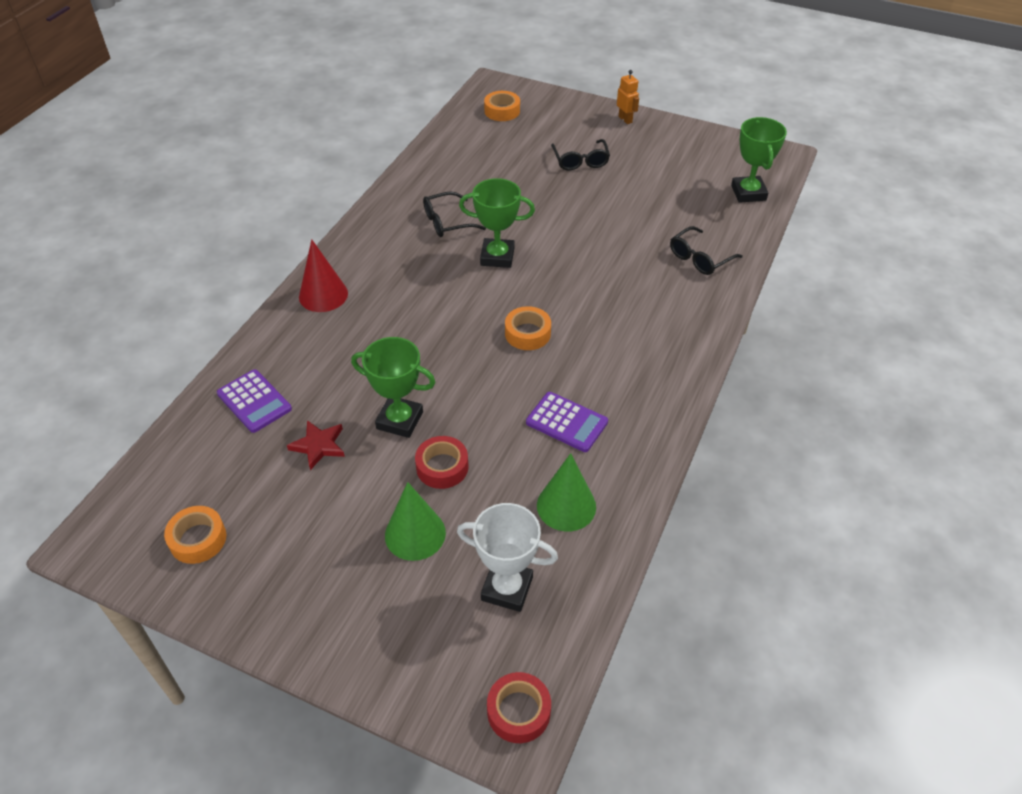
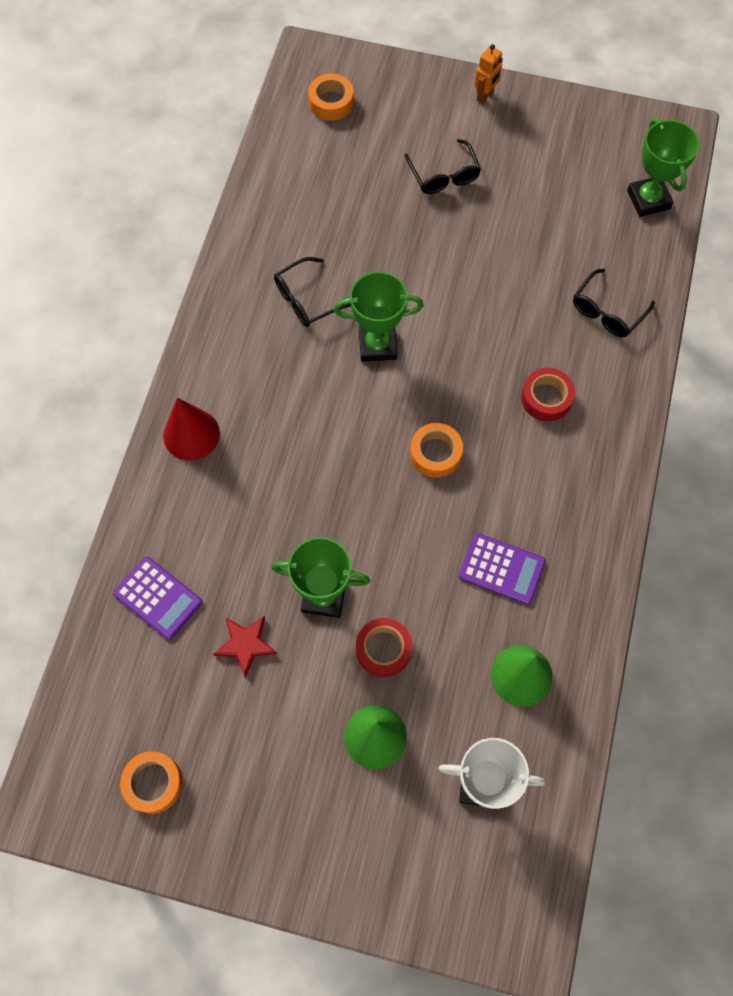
camera: 10 degrees left, 20 degrees up
red tape [487,672,551,743] -> red tape moved to [521,368,575,421]
orange robot [617,70,639,124] -> orange robot turned 75 degrees clockwise [474,44,503,104]

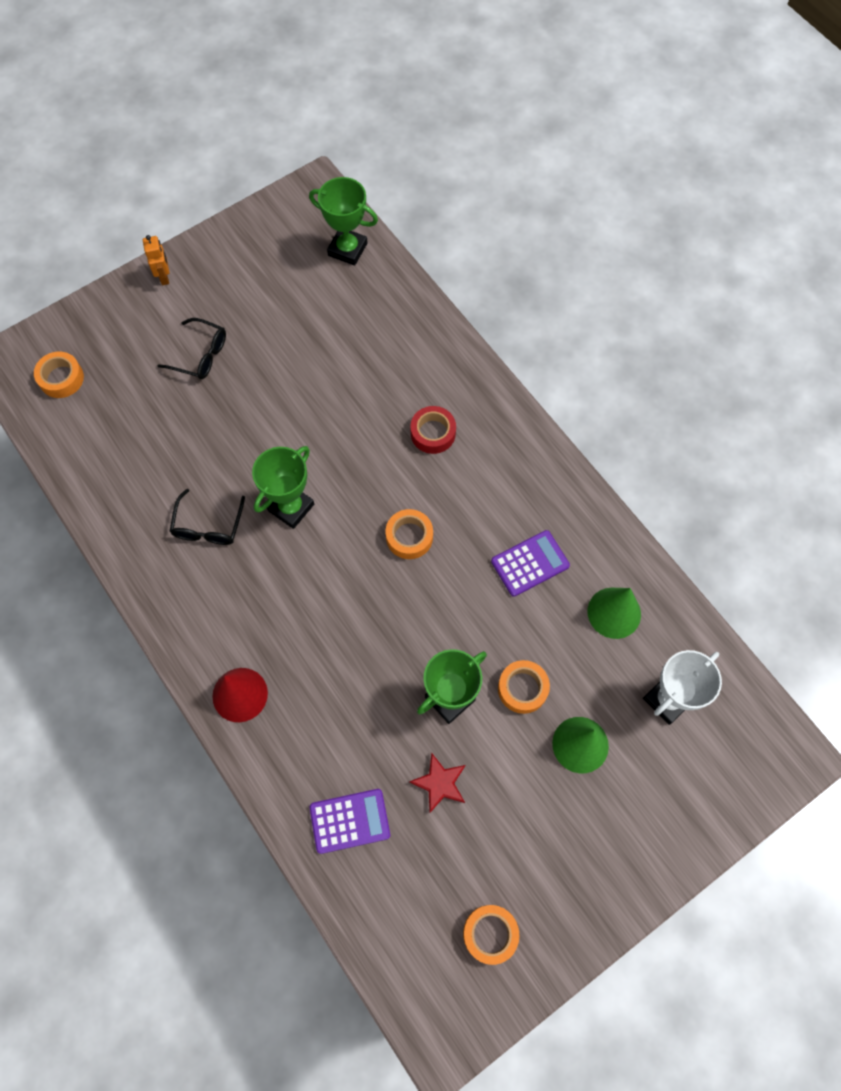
camera: 50 degrees left, 0 degrees up
red tape [356,618,412,677] -> orange tape [498,660,550,714]
black glasses [573,269,655,337] -> none

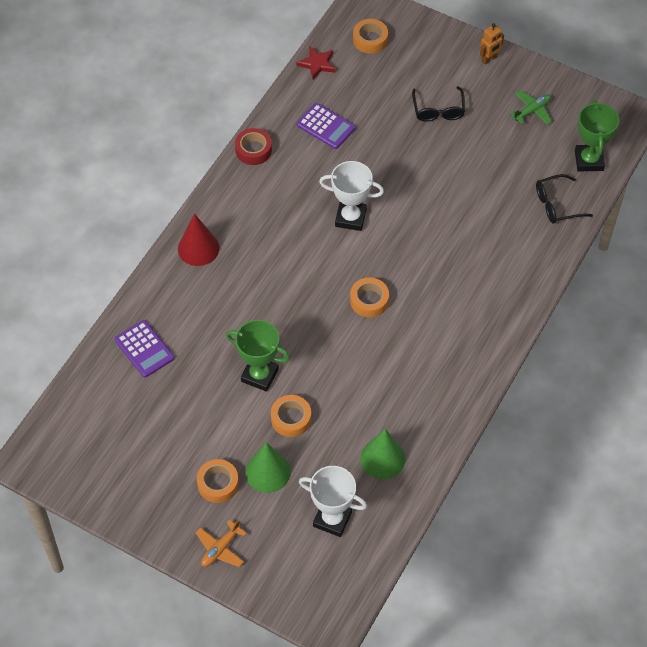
camera: 65 degrees right, 10 degrees down
black glasses [170,489,245,545] -> black glasses moved to [536,174,593,224]
green trophy [252,446,314,529] -> white trophy [319,161,384,231]
red star [409,753,466,813] -> red star moved to [297,46,336,79]
red tape [410,406,456,454] -> red tape moved to [235,128,272,165]
orange tape [463,905,519,965] -> orange tape moved to [197,459,239,503]
purple calculator [491,530,570,597] -> purple calculator moved to [297,103,356,149]
none -> orange plane [195,519,247,567]
none -> green plane [509,90,552,125]

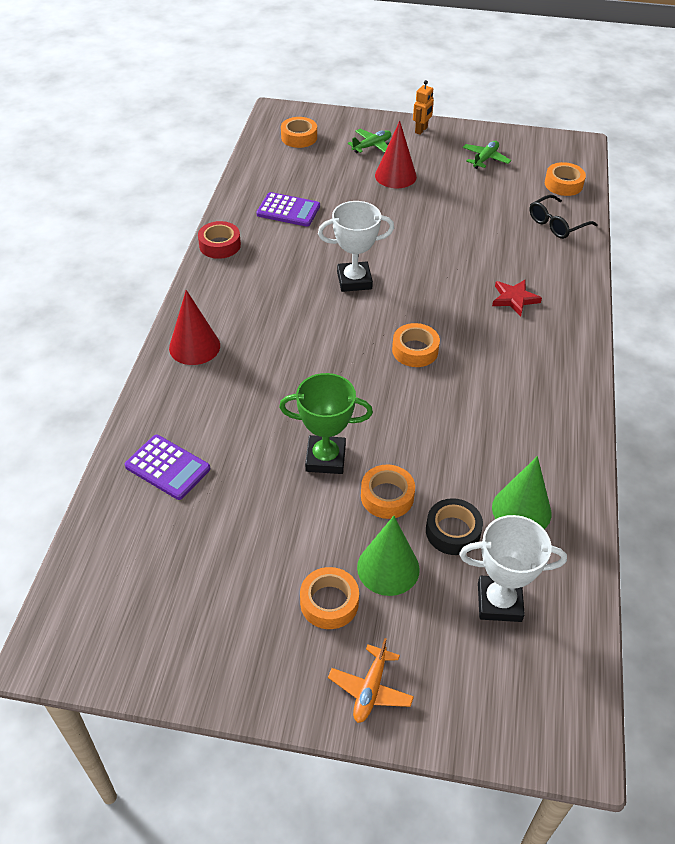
camera: 20 degrees left, 10 degrees down
red star [297,46,336,79] -> red star moved to [492,279,542,317]
black glasses [412,86,465,122] -> red cone [375,121,417,188]
green trophy [575,100,619,171] -> orange tape [545,162,586,196]
none -> green plane [348,129,391,153]
none -> black tape [426,498,483,555]

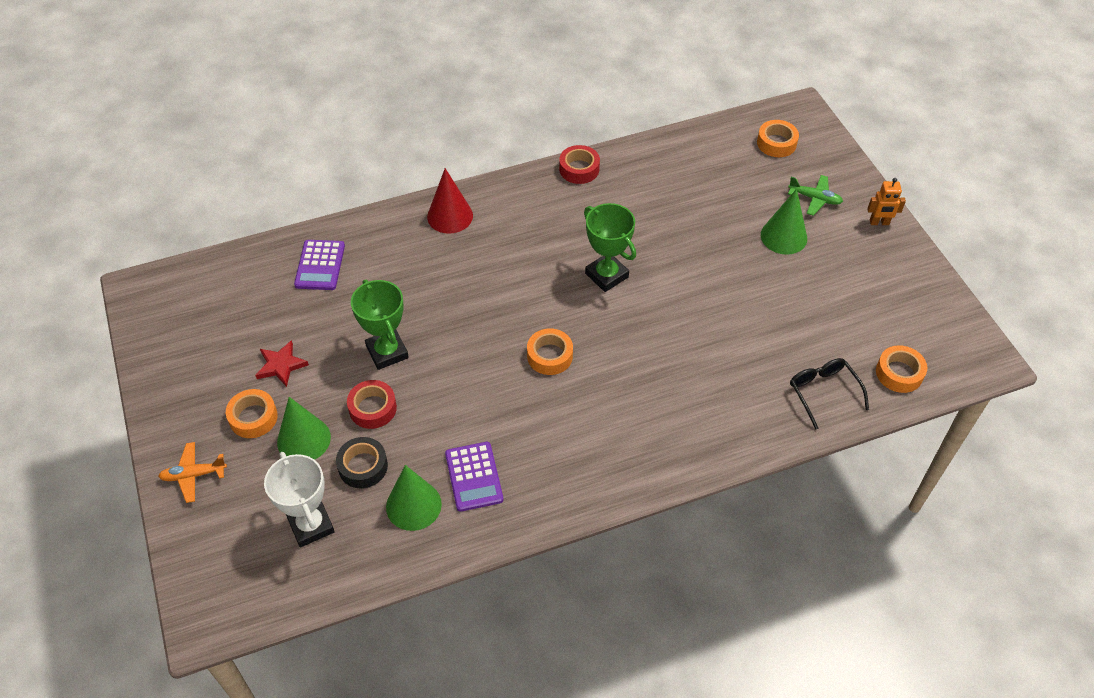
camera: 60 degrees right, 5 degrees up
purple calculator [256,192,320,227] -> purple calculator moved to [445,442,503,512]
white trophy [318,201,394,292] -> green trophy [584,203,636,292]
orange tape [361,465,415,519] -> red tape [347,380,397,429]
red cone [375,121,417,188] -> green cone [761,189,807,255]
green plane [463,141,511,169] -> none
red star [492,279,542,317] -> red star moved to [255,340,309,387]
black glasses [529,195,598,239] -> black glasses turned 45 degrees clockwise [790,358,869,430]

